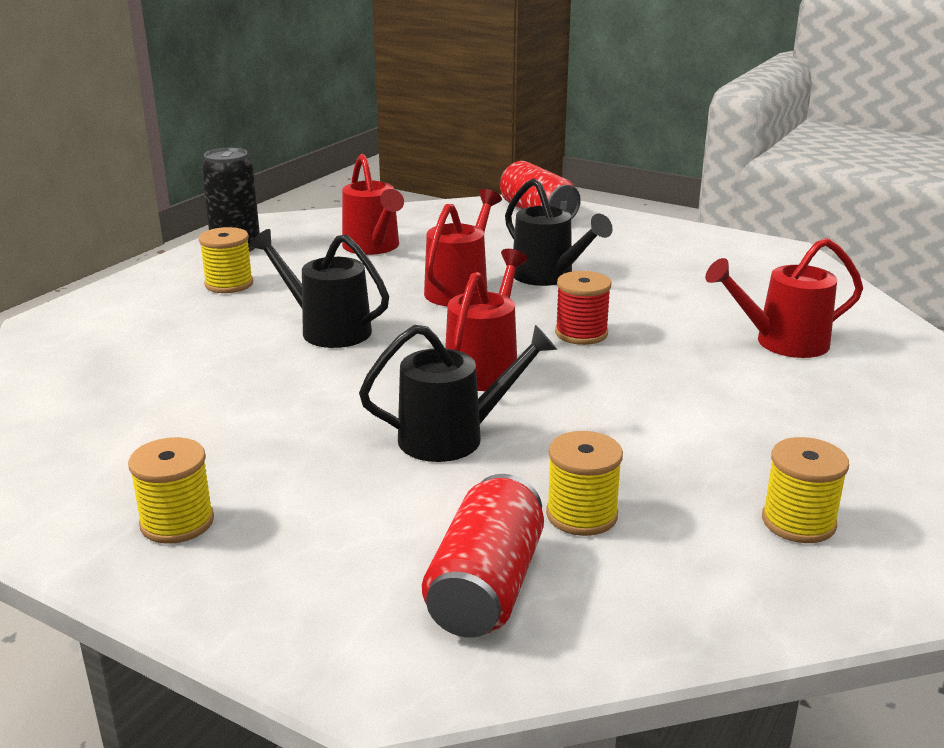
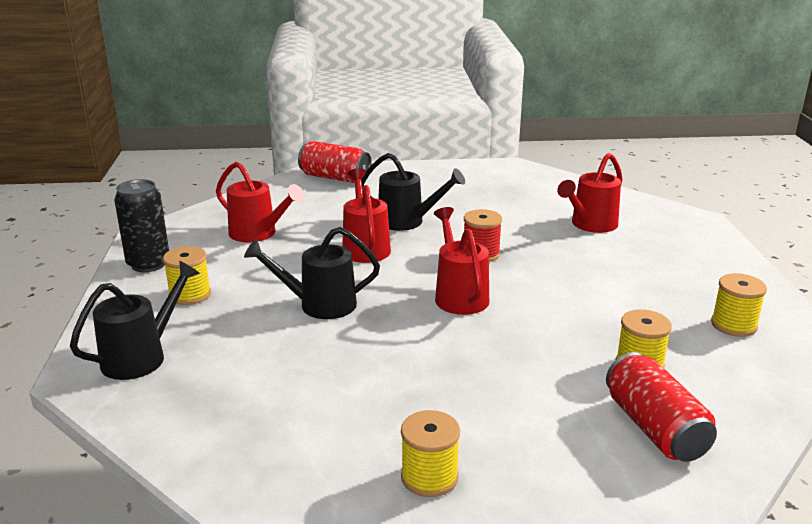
camera: 35 degrees left, 0 degrees up
black watering can [359,325,557,462] -> black watering can moved to [70,261,200,380]

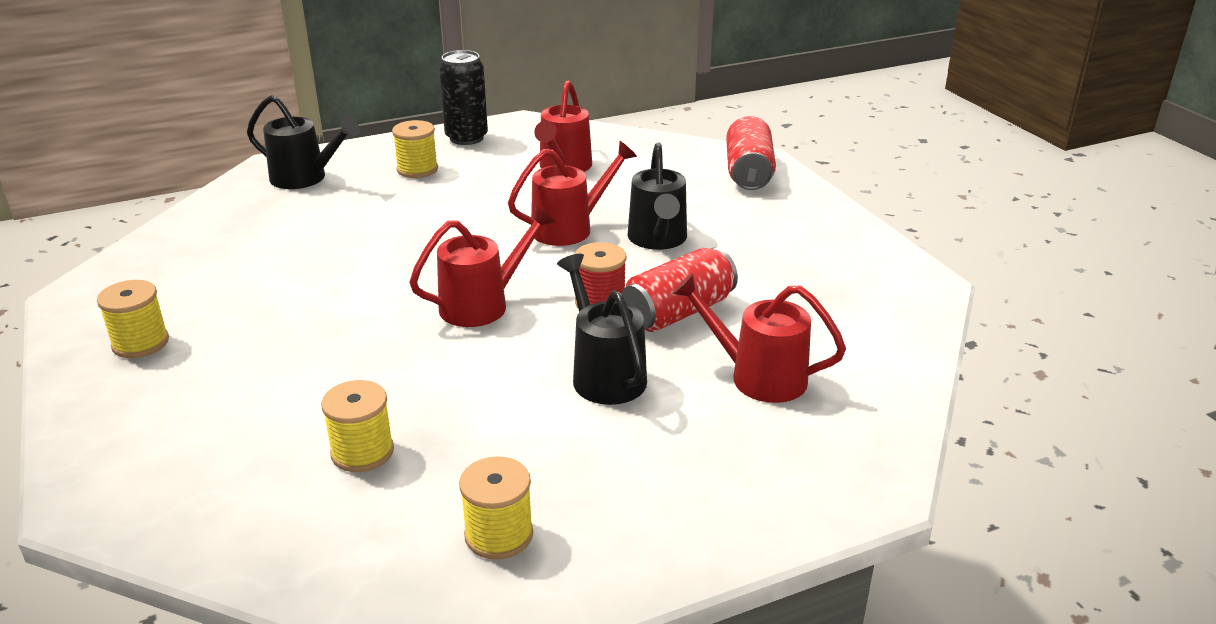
camera: 70 degrees right, 5 degrees up
black watering can [244,227,380,319] -> black watering can moved to [557,254,647,405]
red can [606,352,717,462] -> red can moved to [622,247,738,332]

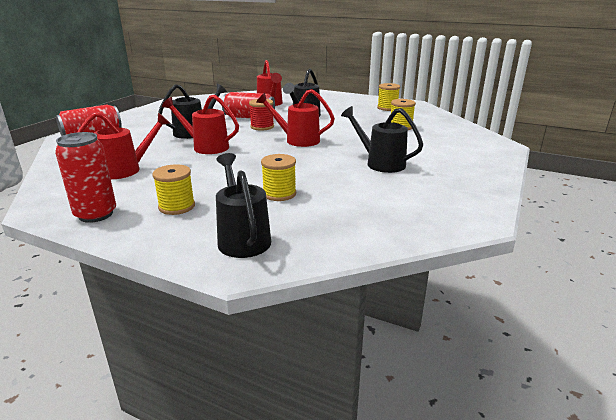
camera: 130 degrees left, 5 degrees down
yellow spool [97,280,169,358] -> yellow spool moved to [261,154,296,201]
black can [439,50,488,145] -> red can [55,132,116,223]
none -> black watering can [341,106,423,173]

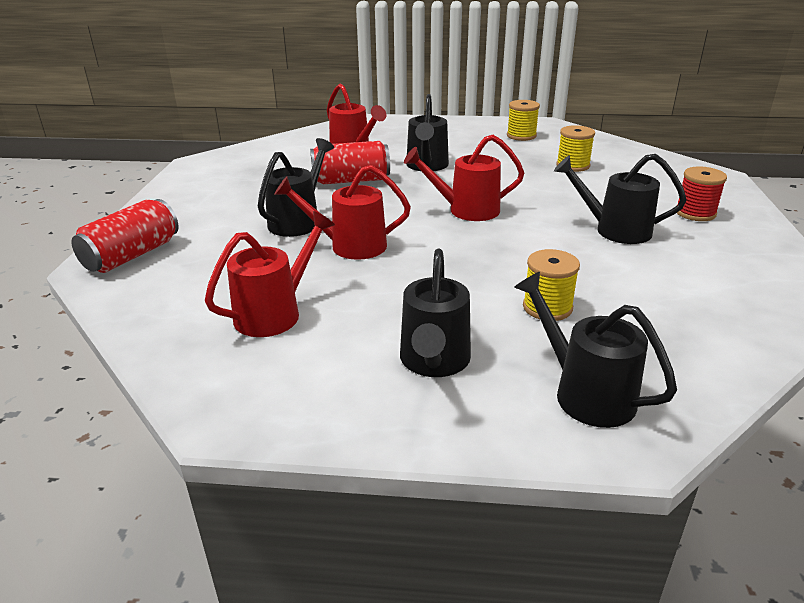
camera: 20 degrees left, 5 degrees up
red can [55,132,116,223] -> none
yellow spool [152,164,195,215] -> black watering can [400,249,471,377]
red spool [249,99,274,131] -> red spool moved to [677,167,727,221]

